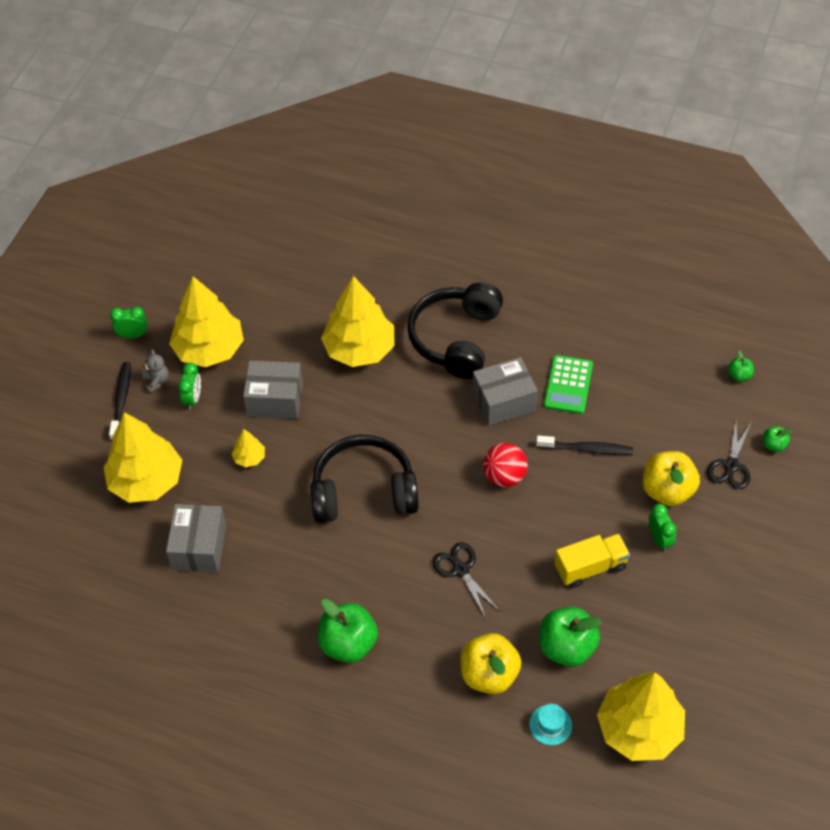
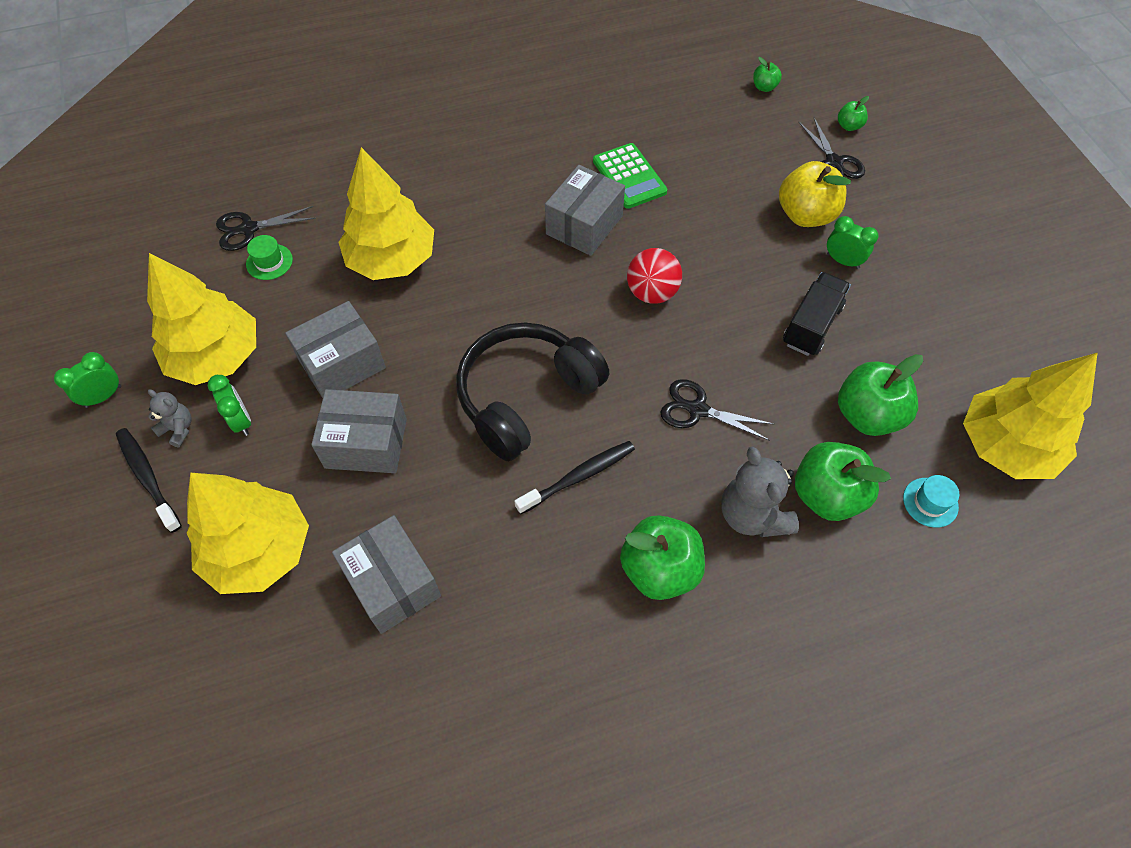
camera: 40 degrees left, 5 degrees up
yellow tree [231,429,265,467] -> grey box [311,389,407,473]
black headphones [407,282,503,379] -> none
yellow apple [460,633,522,694] -> green apple [795,442,891,521]
black toothbrush [536,436,633,455] -> black toothbrush moved to [514,441,635,514]
yellow truck [555,534,630,588] -> black truck [783,272,851,356]
none -> black scissors [216,206,316,251]
none -> green hat [246,235,293,280]
none -> grey teddy bear [721,447,799,537]

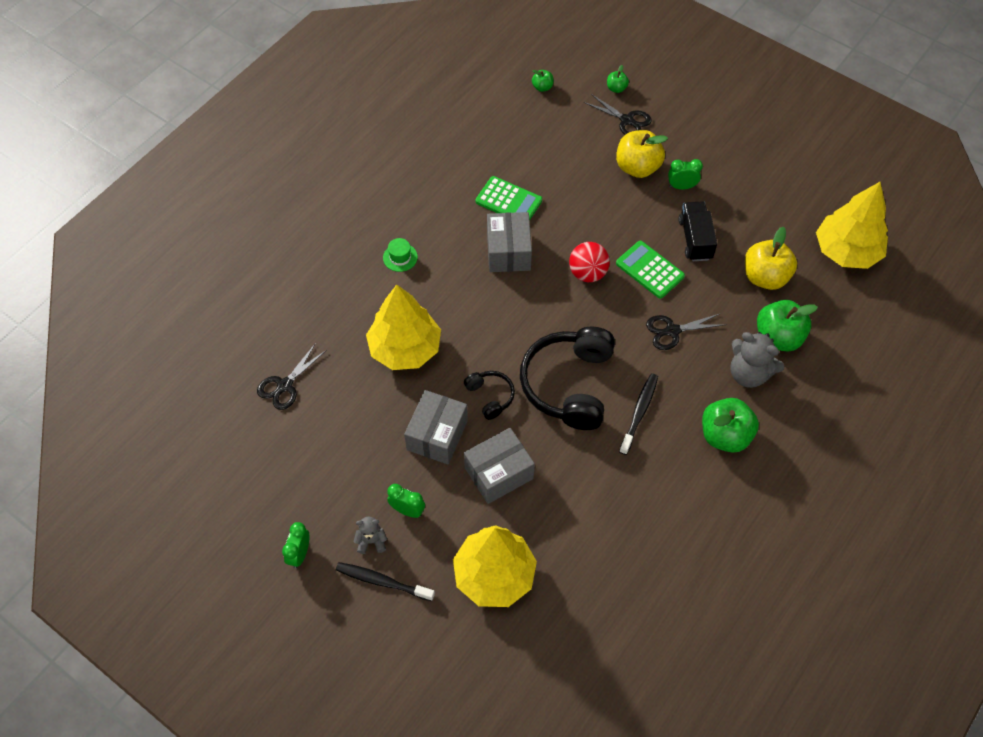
camera: 35 degrees left, 0 degrees up
yellow tree [147,253,256,385] -> none
green hat [246,235,293,280] -> green hat moved to [383,238,418,272]
grey box [332,515,441,634] -> none
green apple [838,354,923,436] -> yellow apple [745,227,797,290]
turquoise hat [903,475,959,528] -> none
none -> black headphones [464,371,515,420]
none -> green calculator [616,241,685,299]

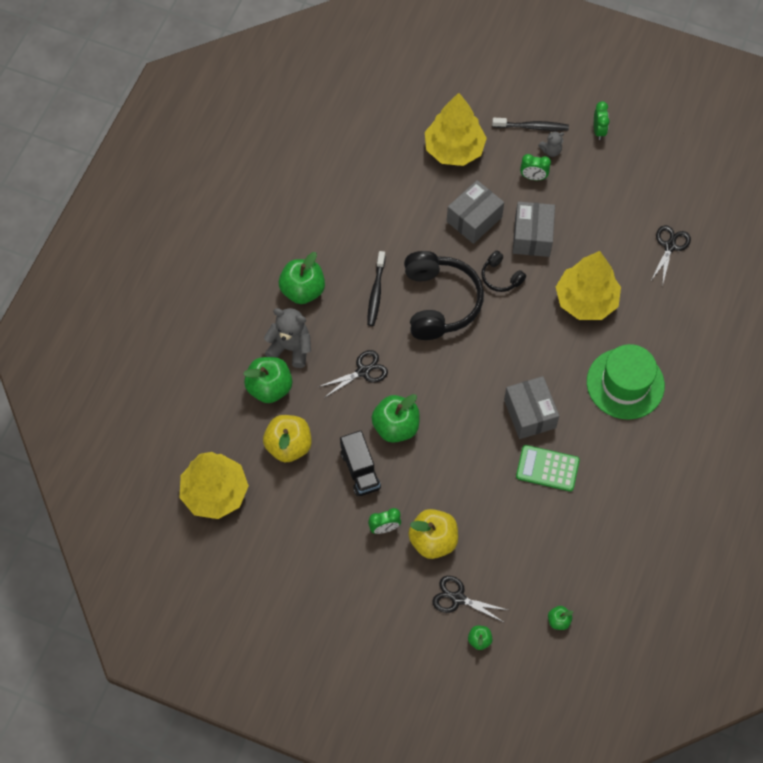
camera: 165 degrees right, 5 degrees up
green hat [383,238,418,272] -> green hat [587,344,665,420], size x2.39
red ball [569,242,610,282] -> none
green calculator [616,241,685,299] -> green apple [371,394,420,443]

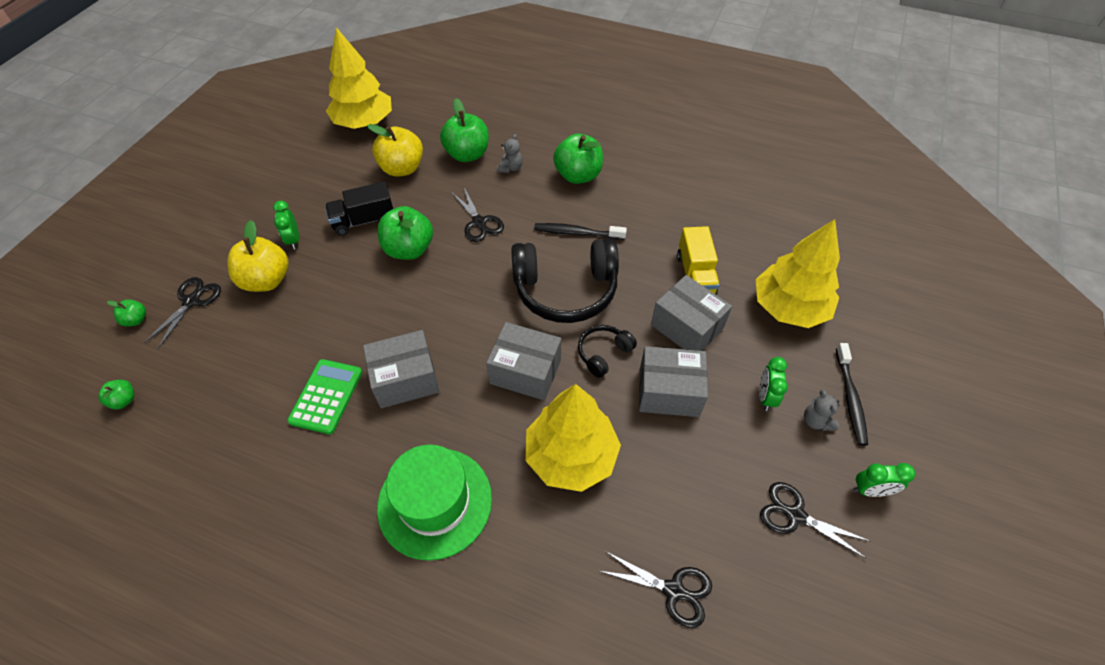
camera: 90 degrees right, 10 degrees down
grey teddy bear [264,308,311,368] -> grey teddy bear [497,134,523,173], size x0.55
none -> grey box [486,322,561,401]
none -> yellow truck [677,226,720,295]
none -> black scissors [760,482,871,559]

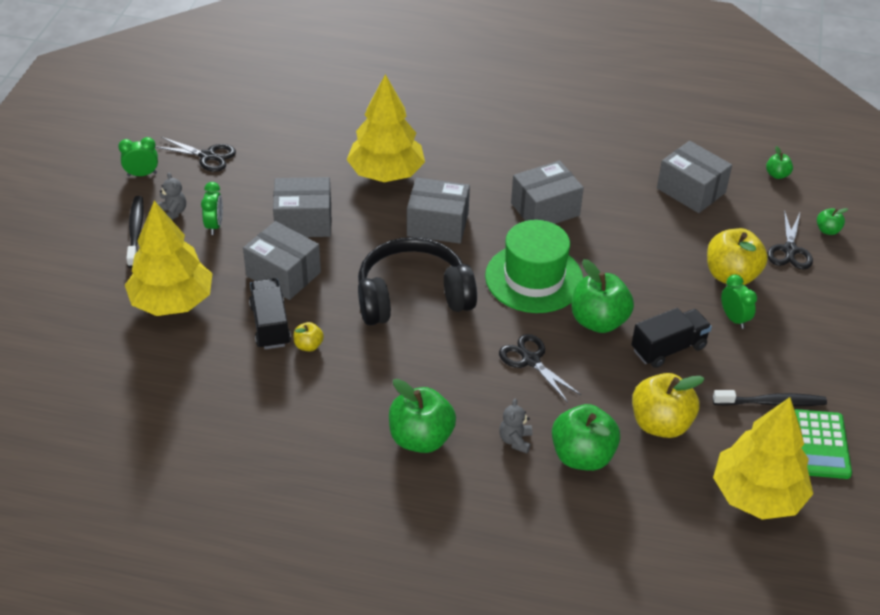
camera: 170 degrees right, 10 degrees down
green calculator [287,359,362,434] -> green calculator moved to [795,409,852,479]
green hat [377,445,492,561] -> green hat moved to [485,220,583,313]
black toothbrush [534,223,627,240] -> black toothbrush moved to [713,390,827,406]
black headphones [578,325,637,378] -> none
black scissors [600,551,712,628] -> none
yellow truck [677,226,720,295] -> black truck [249,278,291,349]
none -> yellow apple [294,322,324,351]
none -> grey box [657,141,732,213]

